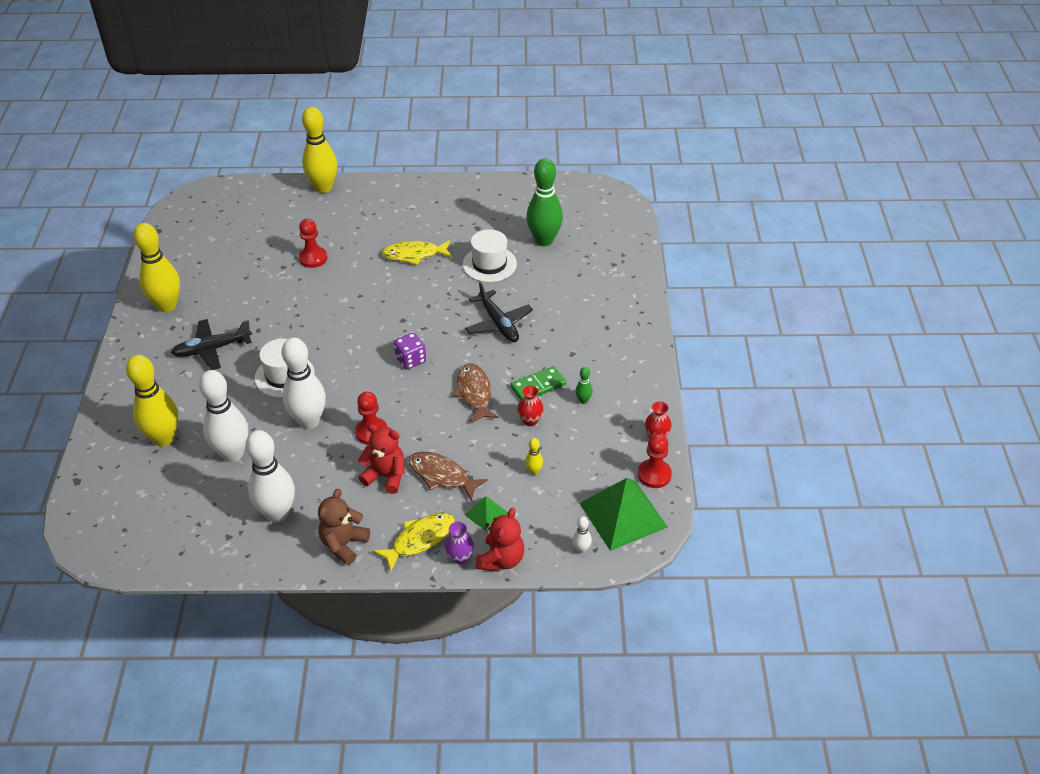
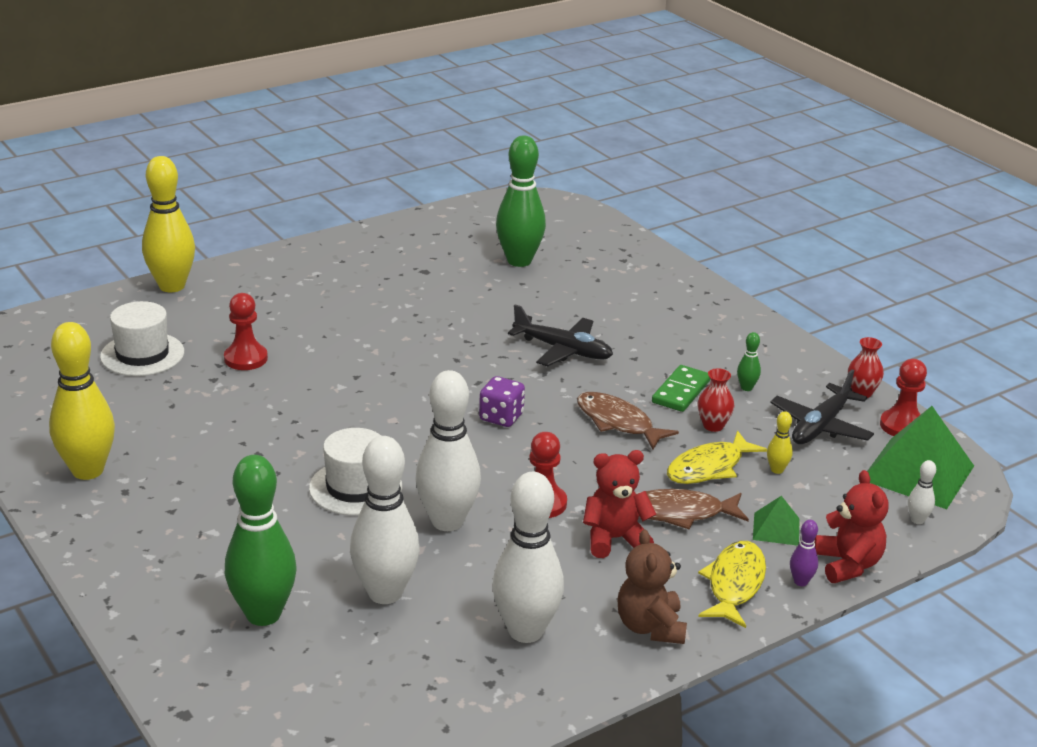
camera: 35 degrees left, 15 degrees down
yellow bowling pin [126,355,178,446] -> green bowling pin [225,455,296,626]
black plane [171,319,252,370] -> black plane moved to [770,369,874,444]
yellow fish [382,240,452,265] -> yellow fish moved to [667,430,767,484]
purple vase [445,522,474,564] -> purple bowling pin [790,520,818,586]
white hat [463,229,517,282] -> white hat moved to [100,301,184,376]

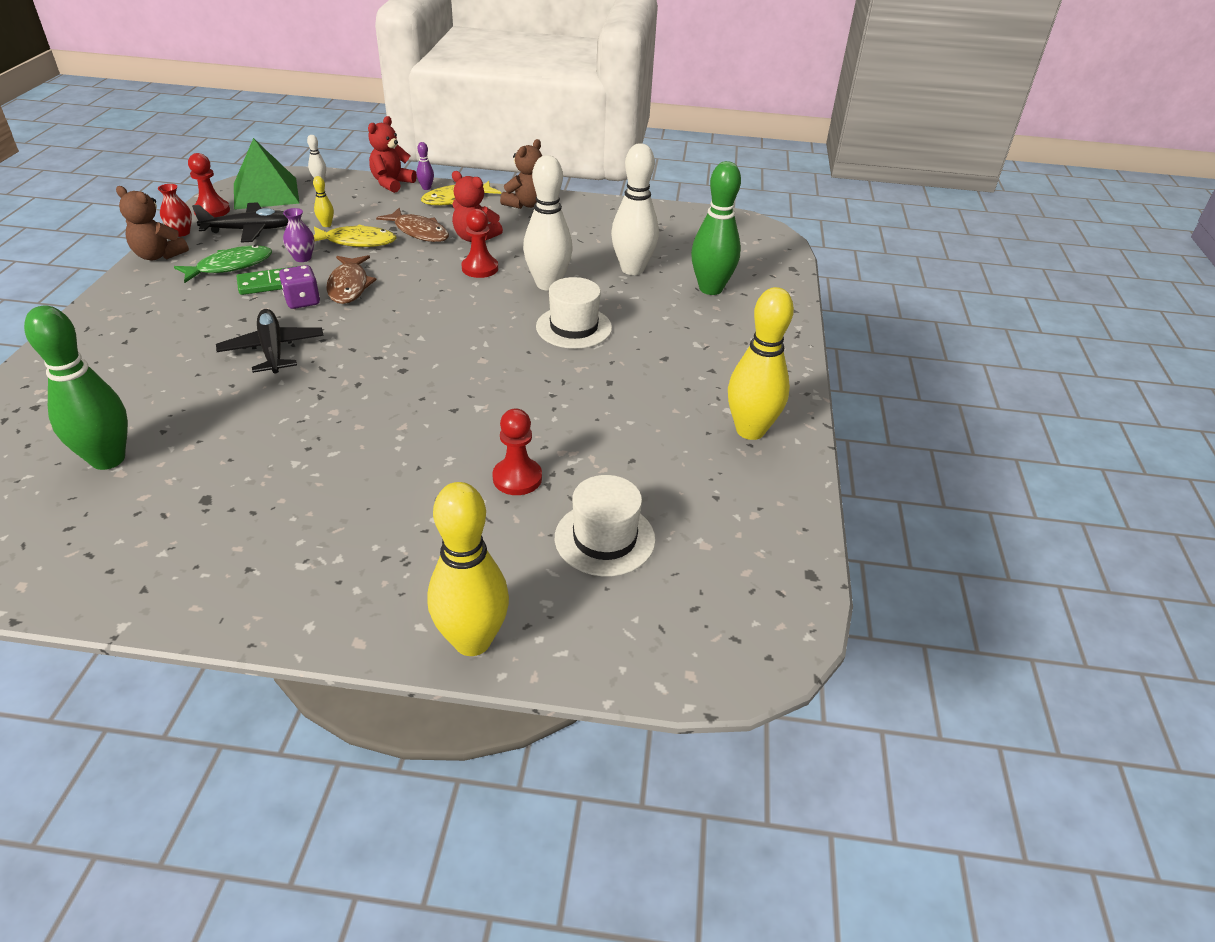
camera: 140 degrees left, 10 degrees up
purple dice [479,376,525,427] -> purple dice moved to [279,265,320,309]
white bowling pin [492,472,564,643] -> none
red vase [698,368,734,432] -> purple vase [283,208,314,262]
green bowling pin [737,332,761,391] -> green fish [174,245,272,283]
green pyramid [753,496,800,546] -> none
none -> brown teddy bear [116,186,189,261]

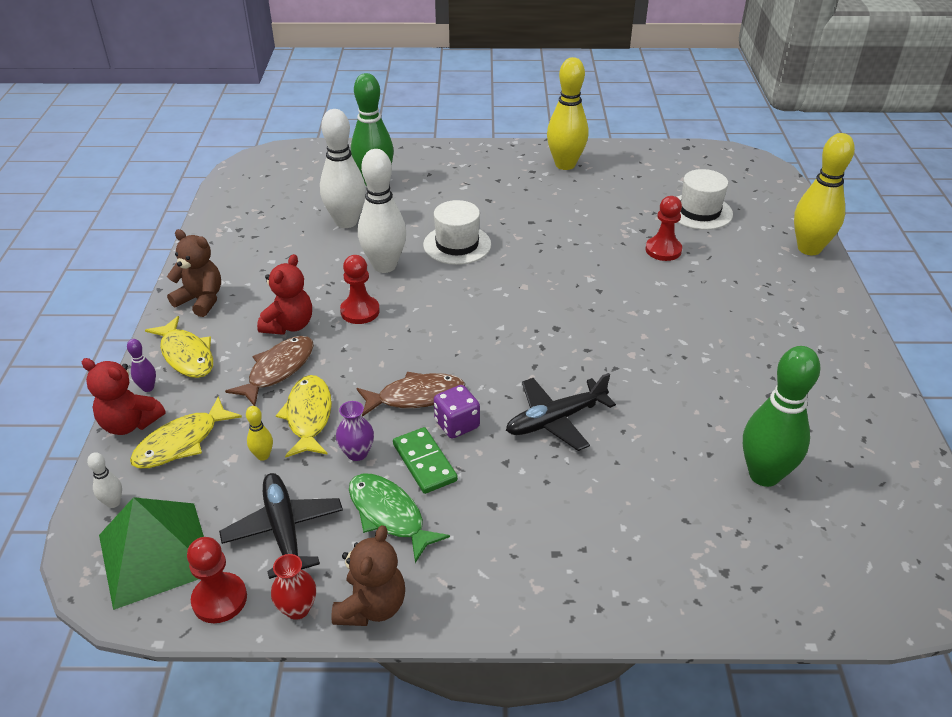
camera: 95 degrees left, 0 degrees up
none -> yellow fish [130,396,242,468]

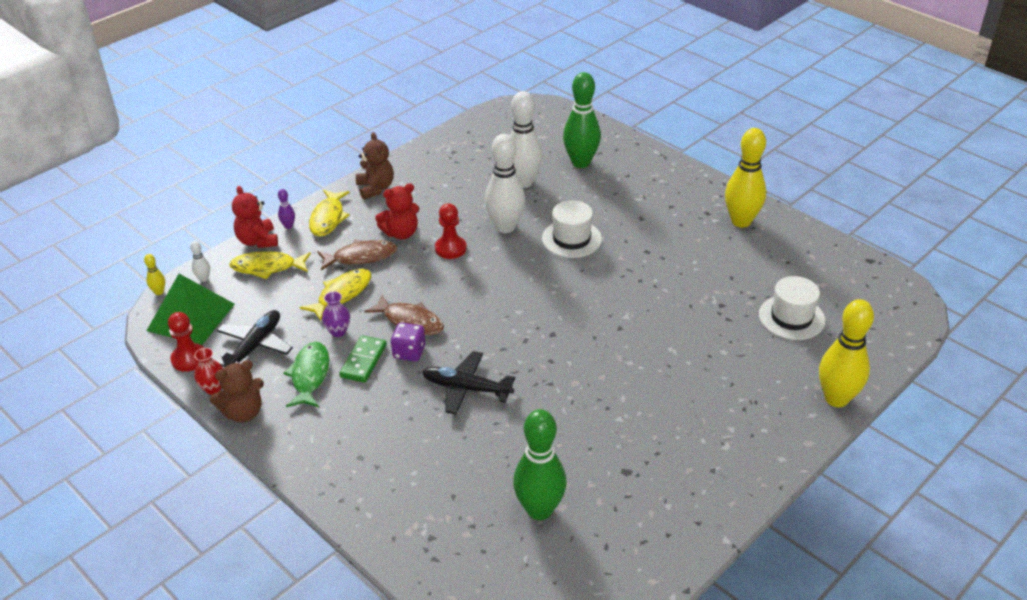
camera: 45 degrees right, 0 degrees up
yellow bowling pin [246,406,273,461] -> yellow bowling pin moved to [144,254,165,295]
red pawn [645,196,682,261] -> none

